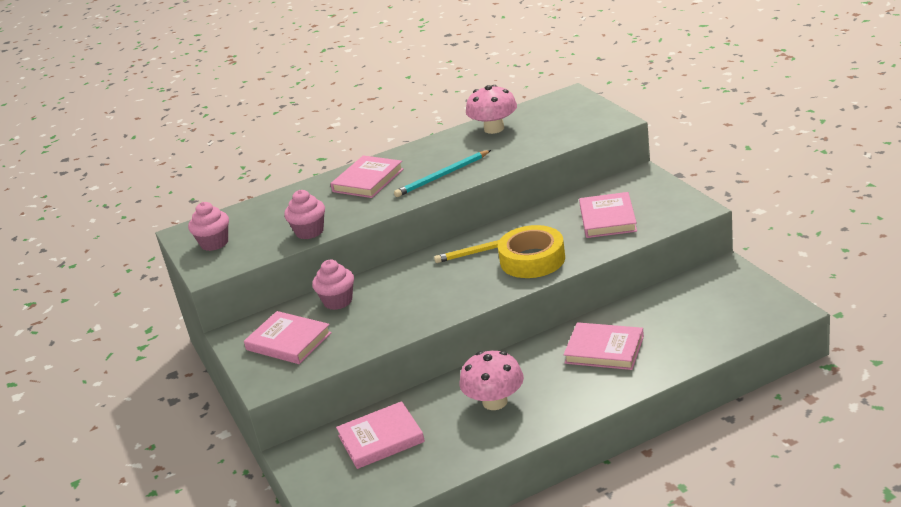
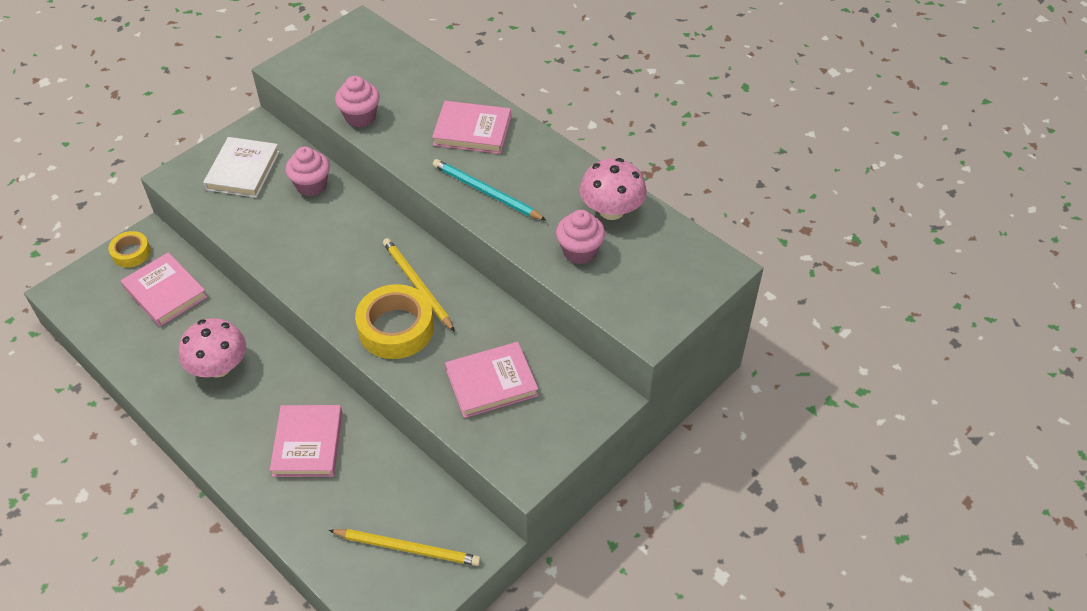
camera: 65 degrees right, 20 degrees up
pink cupcake [188,202,229,251] -> pink cupcake moved to [556,210,605,264]
pink book [244,311,332,364] -> white book [203,137,280,198]
none -> yellow tape [108,231,151,268]
none -> yellow pencil [329,529,481,566]

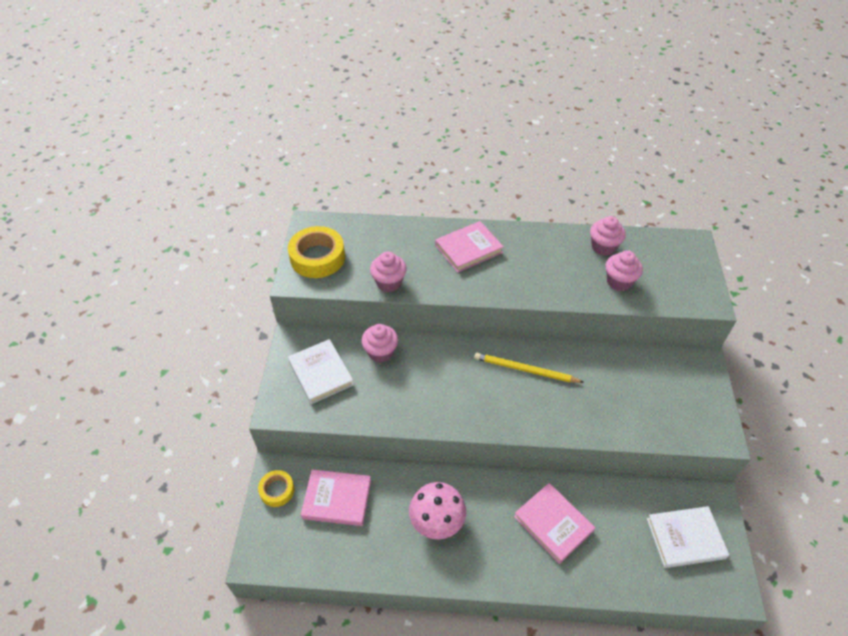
camera: 40 degrees left, 0 degrees up
yellow pencil [329,529,481,566] -> white book [647,506,729,568]
yellow tape [355,284,434,359] -> yellow tape moved to [288,226,345,278]
turquoise pencil [433,159,546,220] -> none
pink book [445,342,538,418] -> none
pink mushroom [580,158,647,220] -> pink cupcake [590,216,626,256]

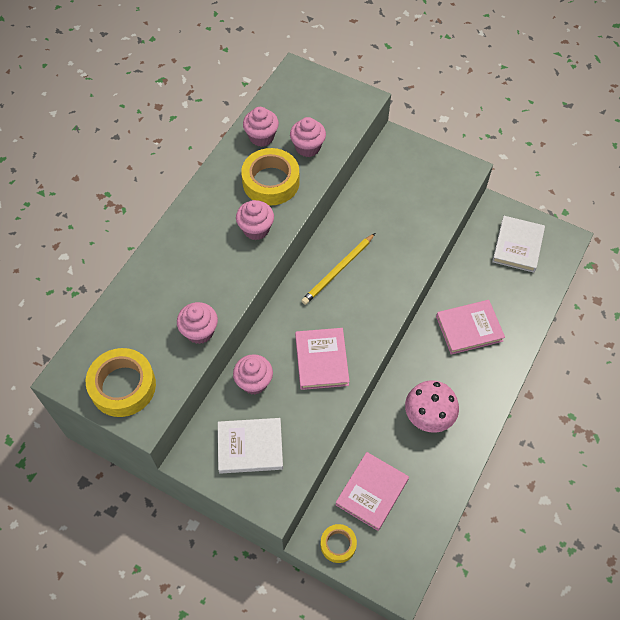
camera: 65 degrees left, 10 degrees up
pink book [435,221,504,273] -> pink book moved to [295,328,350,390]
none -> pink cupcake [236,200,274,240]
none -> yellow tape [241,148,300,206]

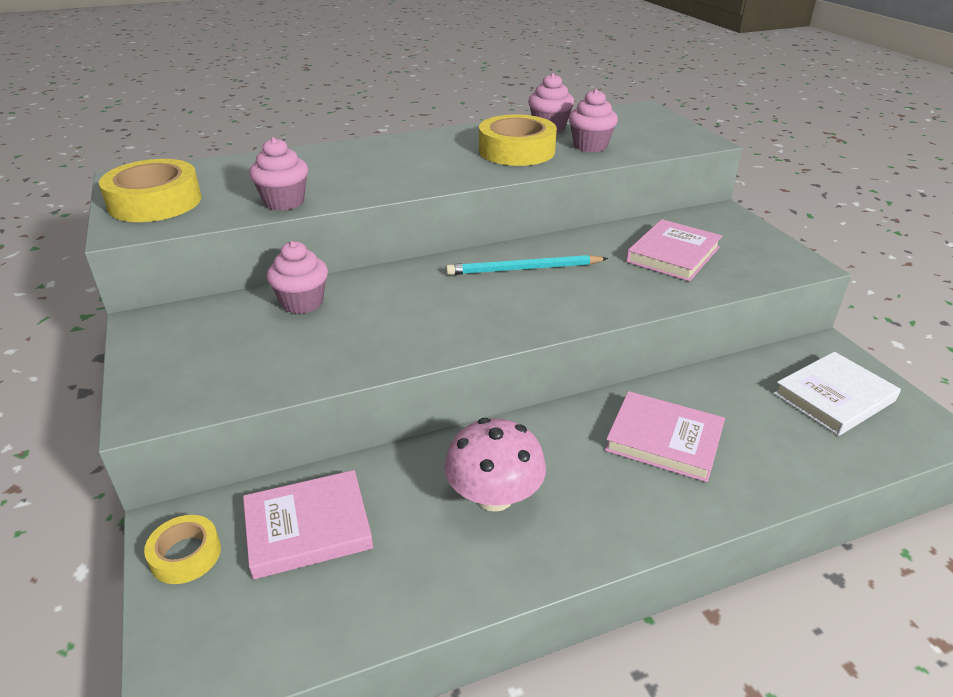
camera: 40 degrees right, 25 degrees down
white book [218,418,283,474] -> none
pink cupcake [236,200,274,240] -> none
pink book [295,328,350,390] -> pink book moved to [626,219,722,281]
yellow pencil [301,233,375,305] -> turquoise pencil [446,255,608,275]

